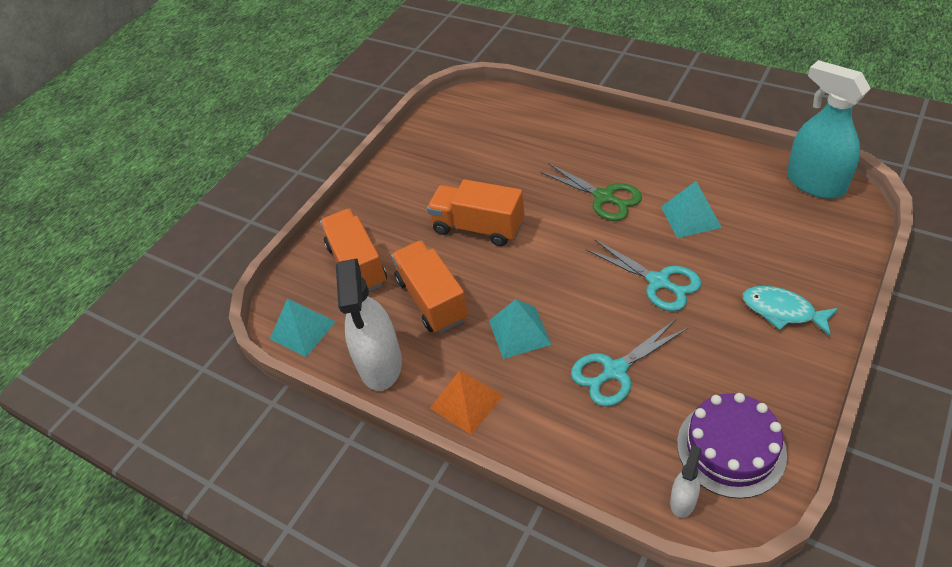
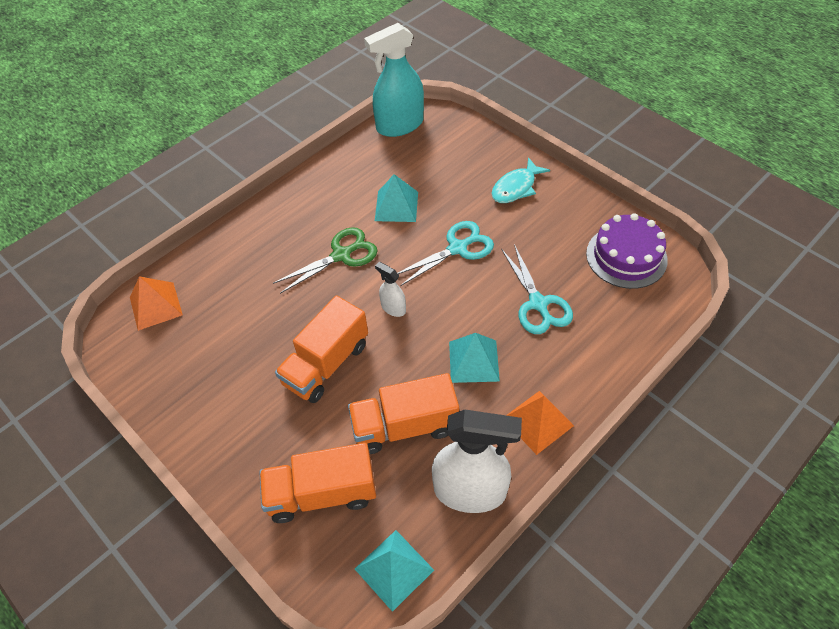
camera: 80 degrees left, 5 degrees up
white spray bottle [670,445,702,518] -> white spray bottle moved to [375,262,406,317]
none -> orange pyramid [130,276,183,331]

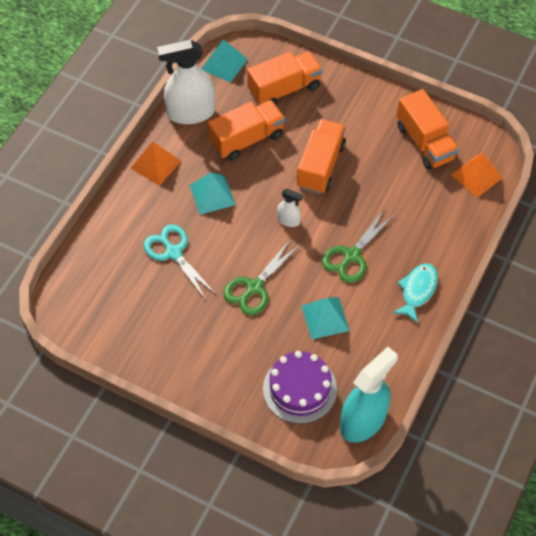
camera: 160 degrees right, 5 degrees up
turquoise scissors [398,221,494,286] -> green scissors [223,240,300,315]
turquoise fish [491,157,550,203] -> turquoise fish moved to [392,263,438,323]
purple cake [586,213,668,289] -> purple cake moved to [263,351,337,424]
none -> orange truck [397,89,459,170]

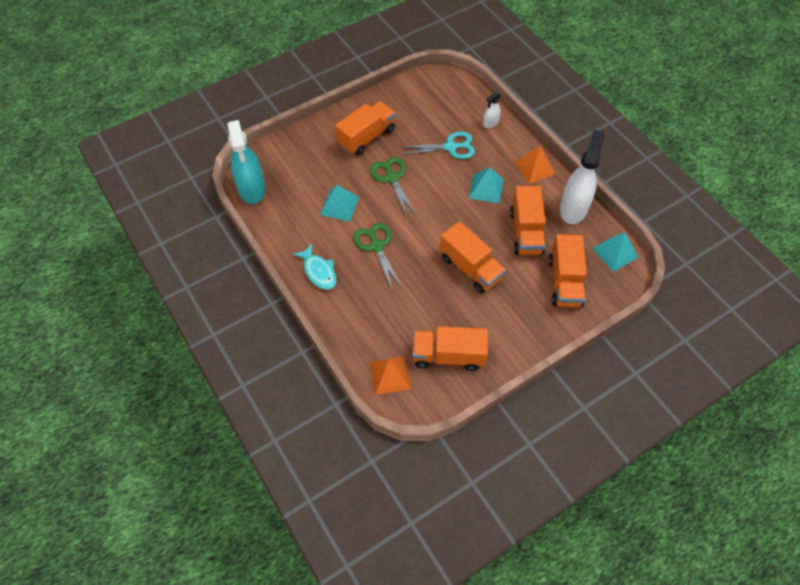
camera: 120 degrees right, 0 degrees up
purple cake [263,351,337,424] -> none
white spray bottle [277,189,303,227] -> white spray bottle moved to [483,92,501,128]
none -> orange truck [335,101,395,156]

